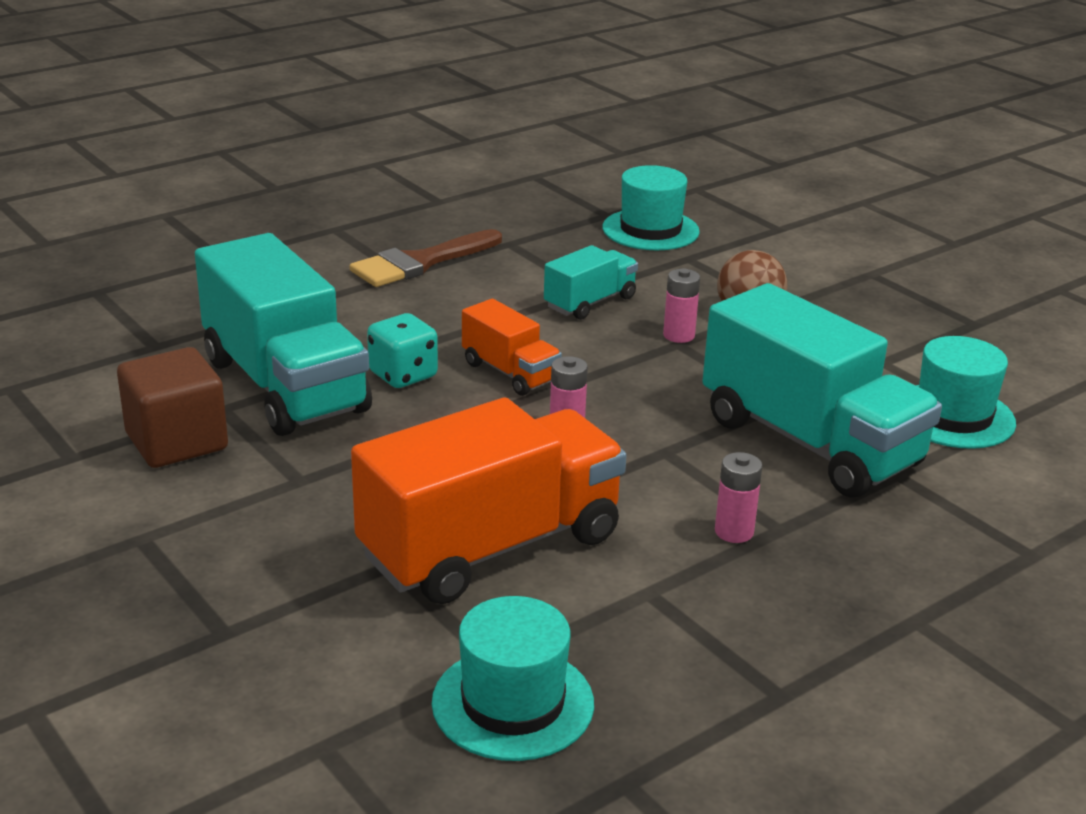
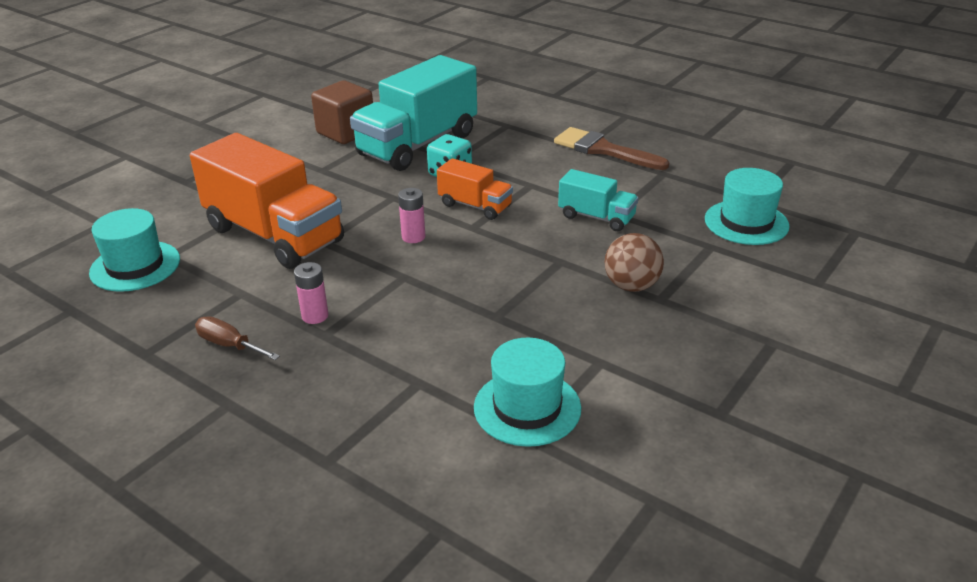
camera: 75 degrees right, 5 degrees up
orange truck [462,299,562,396] -> orange truck turned 90 degrees counterclockwise [437,158,513,220]
pink battery [663,268,700,343] -> none
turquoise truck [702,283,942,498] -> none
none -> brown screwdriver [195,316,280,360]

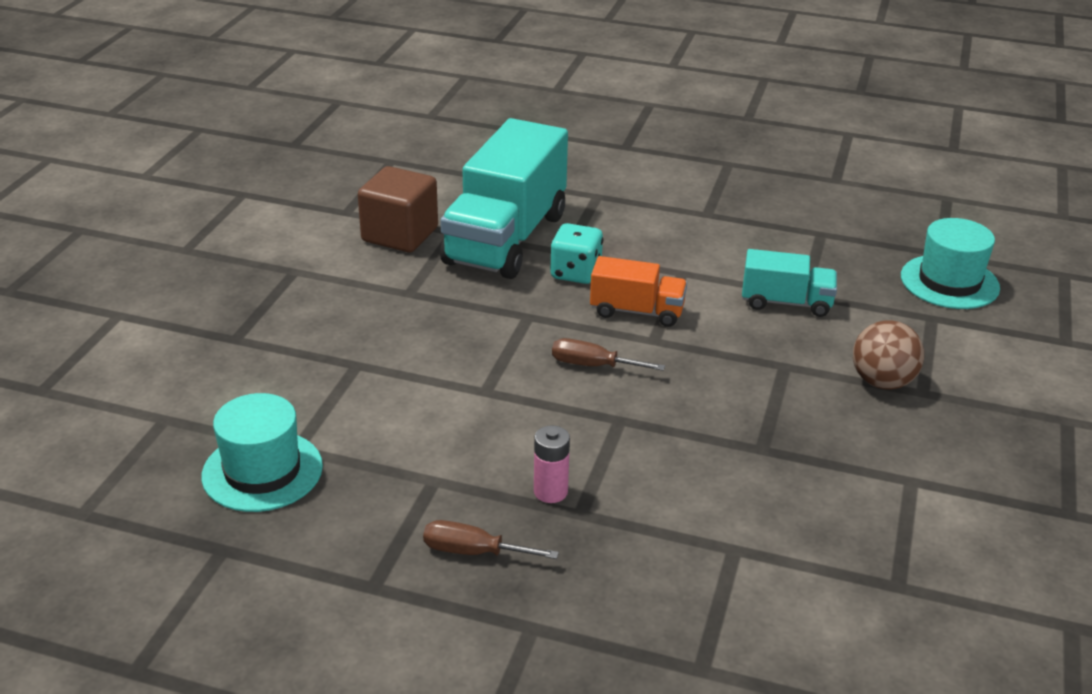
camera: 20 degrees left, 0 degrees up
orange truck [190,133,344,269] -> none
pink battery [398,188,425,243] -> brown screwdriver [552,338,665,371]
turquoise hat [474,338,581,447] -> none
brown brush [554,127,669,170] -> none

